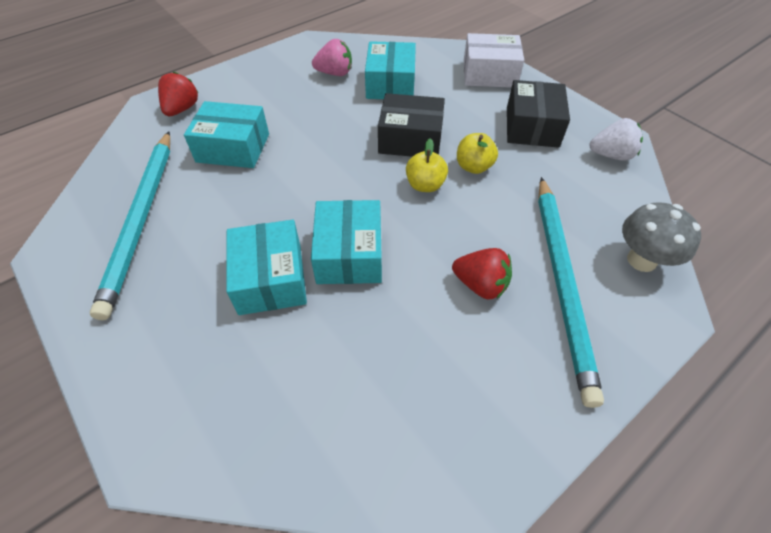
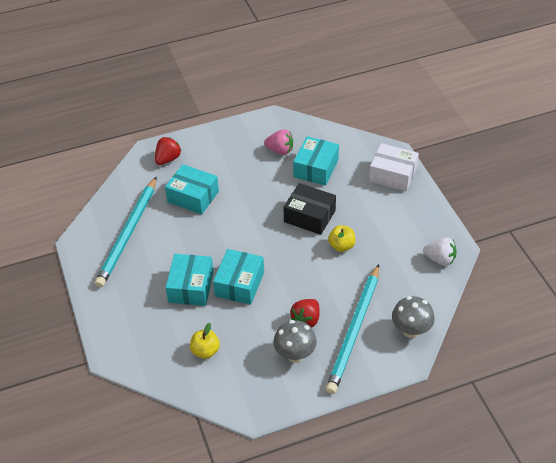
camera: 20 degrees right, 5 degrees down
yellow apple [406,138,448,192] -> yellow apple moved to [190,323,220,359]
red strawberry [452,248,512,300] -> red strawberry turned 75 degrees clockwise [290,299,320,328]
black box [507,80,570,148] -> none
none -> grey mushroom [273,320,317,363]

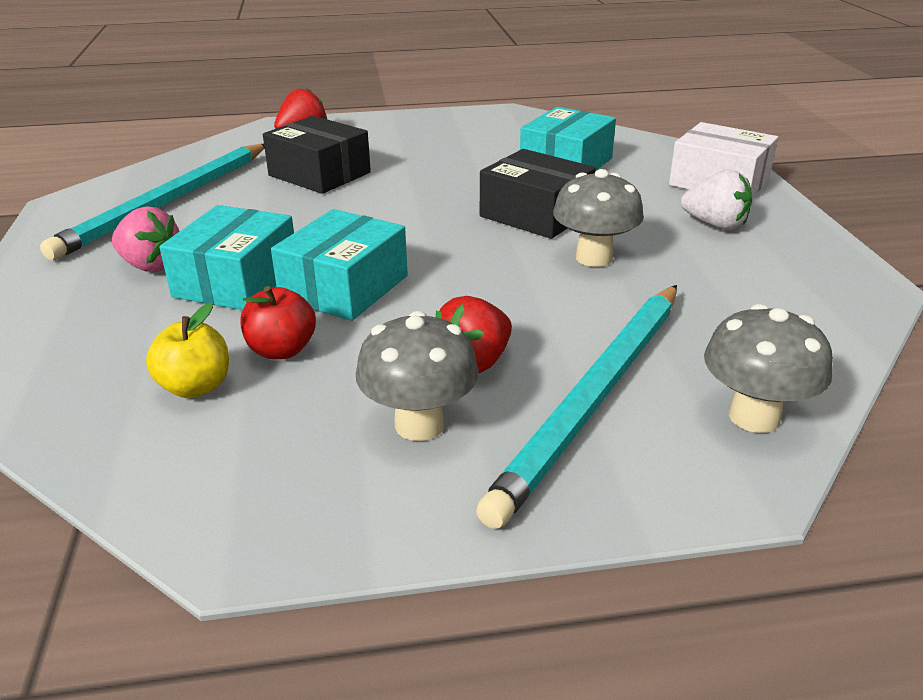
camera: 10 degrees right, 15 degrees down
turquoise box [165,164,219,215] -> black box [263,116,371,194]
pink strawberry [264,129,293,155] -> pink strawberry moved to [112,206,179,272]
yellow apple [328,225,356,252] -> grey mushroom [553,169,644,267]
white strawberry [423,237,457,266] -> white strawberry moved to [681,169,752,230]
none -> red apple [240,286,316,359]

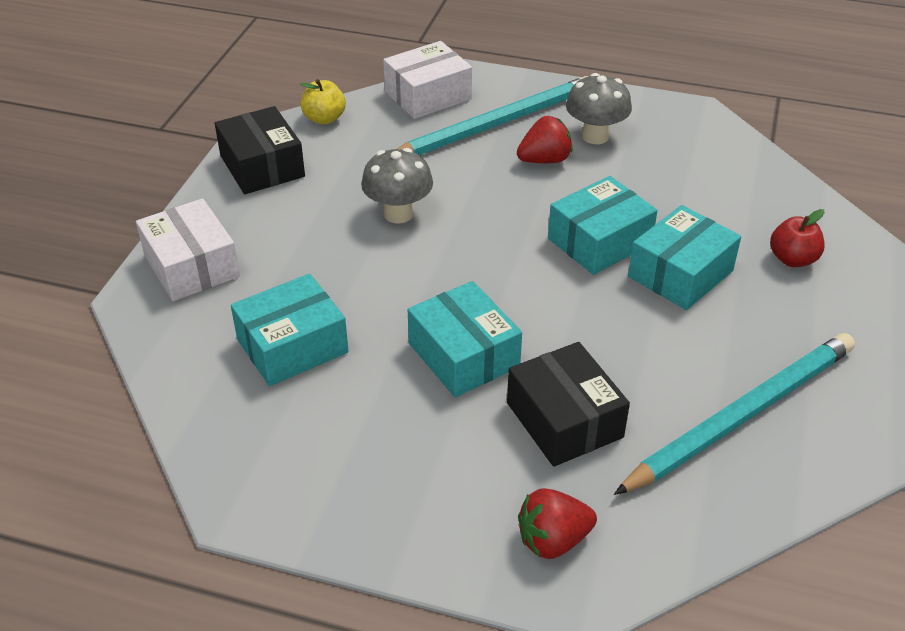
camera: 155 degrees left, 10 degrees up
pink strawberry [112,206,179,272] -> none
yellow apple [146,302,229,398] -> yellow apple moved to [300,79,346,125]
red apple [240,286,316,359] -> red apple moved to [770,209,825,267]
black box [480,149,596,239] -> black box moved to [215,106,305,194]
white strawberry [681,169,752,230] -> none
grey mushroom [704,304,833,433] -> white box [383,41,472,119]
none -> turquoise box [408,281,522,397]

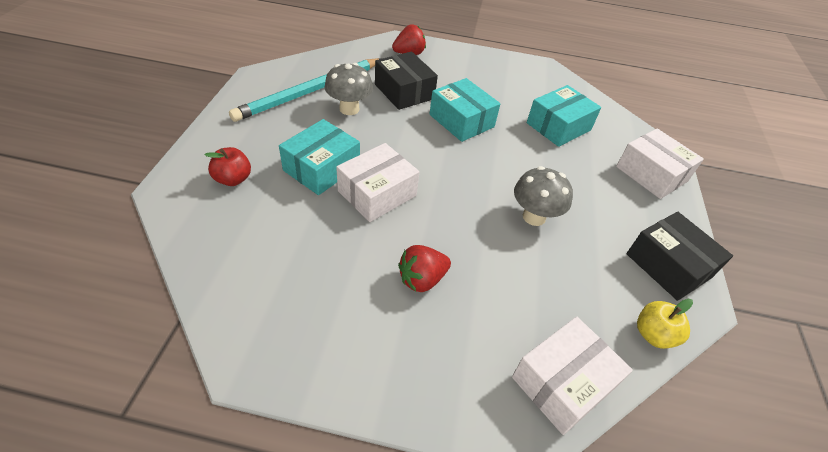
camera: 170 degrees right, 5 degrees up
turquoise pencil [397,76,589,155] -> none
turquoise box [548,176,657,275] -> white box [336,143,419,222]
grey mushroom [566,73,632,144] -> grey mushroom moved to [324,63,373,115]

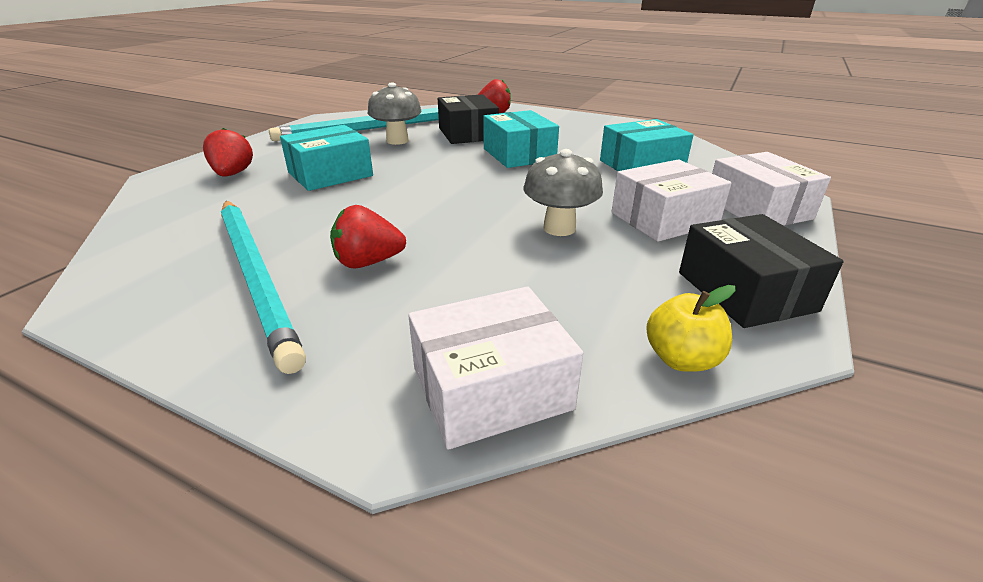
camera: 20 degrees right, 15 degrees down
red apple [205,147,251,186] -> red strawberry [203,128,253,177]
white box [336,143,419,222] -> white box moved to [612,159,732,242]
none -> turquoise pencil [221,201,306,374]

